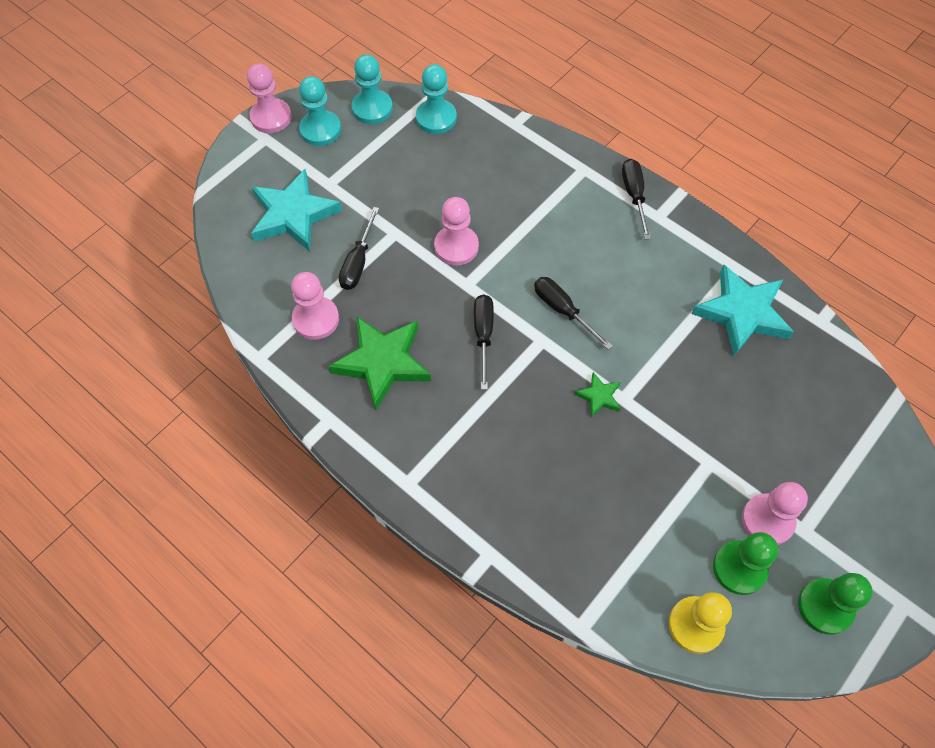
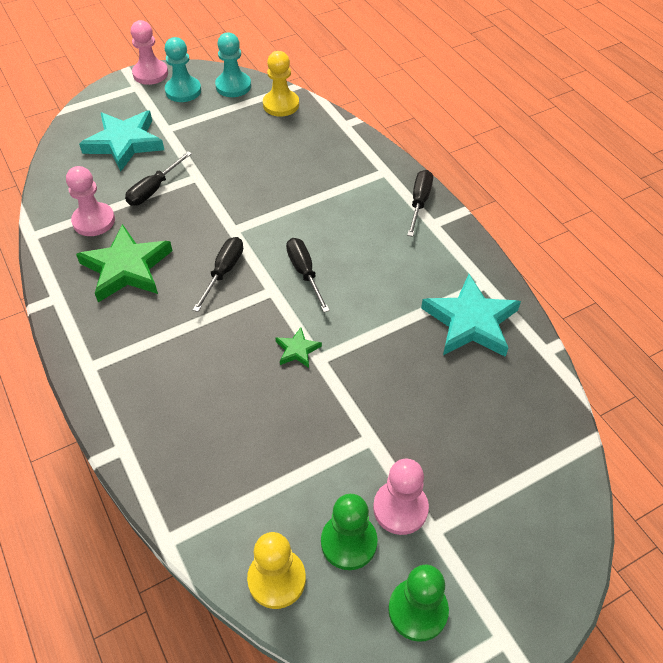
camera: 20 degrees right, 10 degrees down
turquoise pawn [416,64,457,134] -> yellow pawn [263,51,299,117]
pink pawn [434,197,479,266] -> none

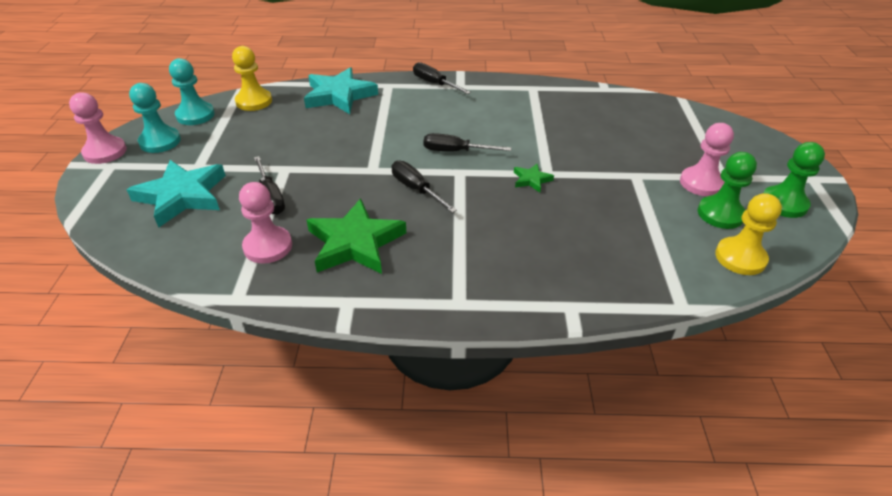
camera: 60 degrees left, 10 degrees down
turquoise star [421,274,521,357] -> turquoise star moved to [304,67,378,114]

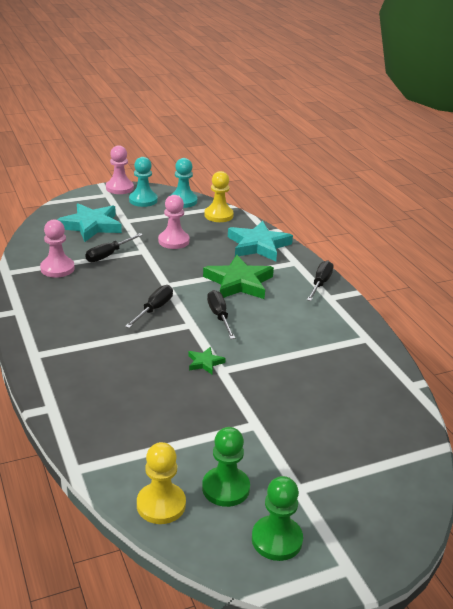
camera: 65 degrees right, 10 degrees down
green star [307,198,406,274] -> green star moved to [203,255,274,299]
pink pawn [680,123,734,196] -> pink pawn moved to [158,195,190,249]

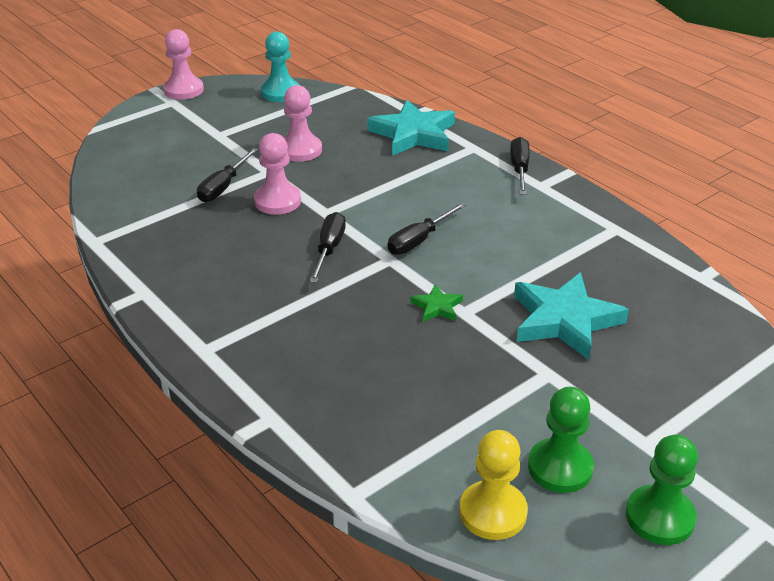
camera: 15 degrees left, 5 degrees up
pink pawn [40,219,75,278] -> pink pawn moved to [254,133,301,215]
turquoise star [57,203,122,242] -> turquoise star moved to [514,272,629,360]
turquoise pawn [129,157,158,207] -> none
green star [203,255,274,299] -> none
yellow pawn [204,171,234,222] -> none
black screwdriver [207,290,235,339] -> black screwdriver turned 105 degrees counterclockwise [388,202,466,255]

